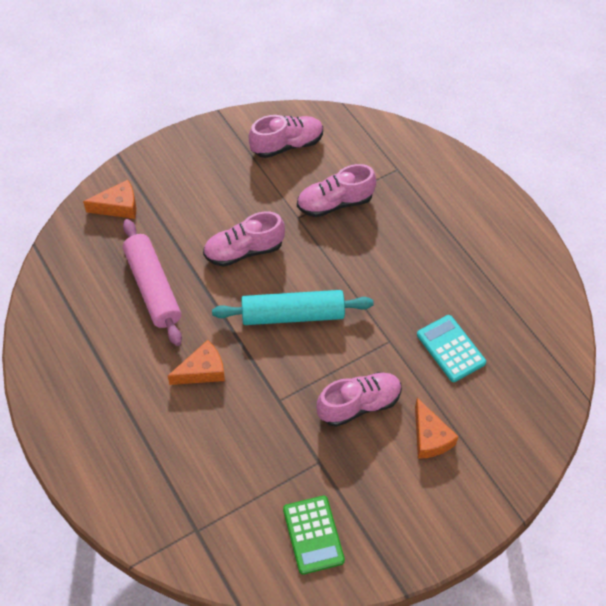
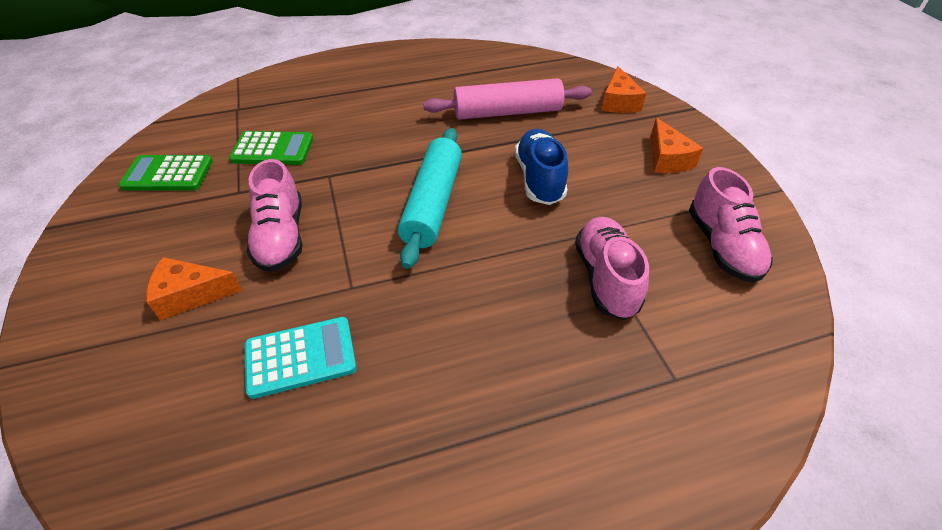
camera: 105 degrees right, 10 degrees down
orange cheese [168,340,225,385] -> orange cheese moved to [650,118,703,173]
pink shoe [203,212,285,267] -> blue shoe [515,129,568,205]
none -> green calculator [229,131,313,165]

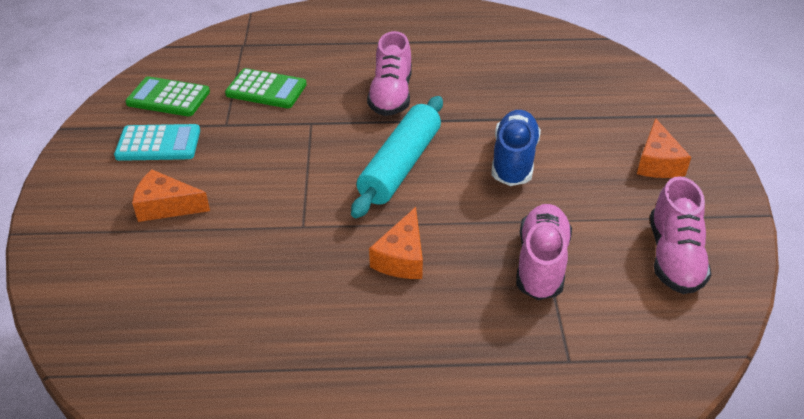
camera: 15 degrees right, 5 degrees down
turquoise calculator [245,317,357,399] -> turquoise calculator moved to [114,124,200,161]
pink shoe [247,159,303,272] -> pink shoe moved to [367,31,412,116]
pink rolling pin [423,78,592,120] -> none
orange cheese [601,66,646,113] -> orange cheese moved to [369,207,423,279]

